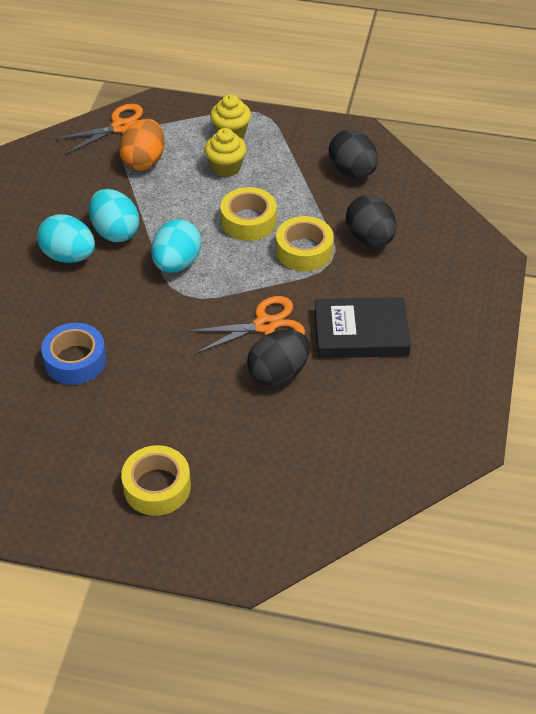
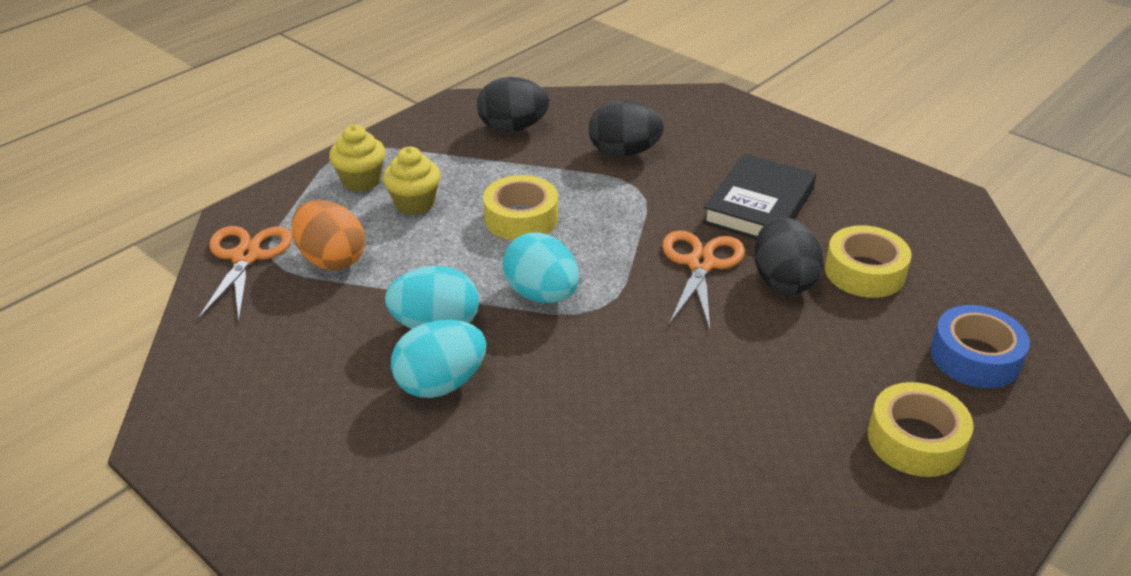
camera: 60 degrees left, 10 degrees down
blue tape [41,323,106,385] -> blue tape moved to [930,305,1030,388]
yellow tape [276,216,334,272] -> yellow tape moved to [825,225,911,298]

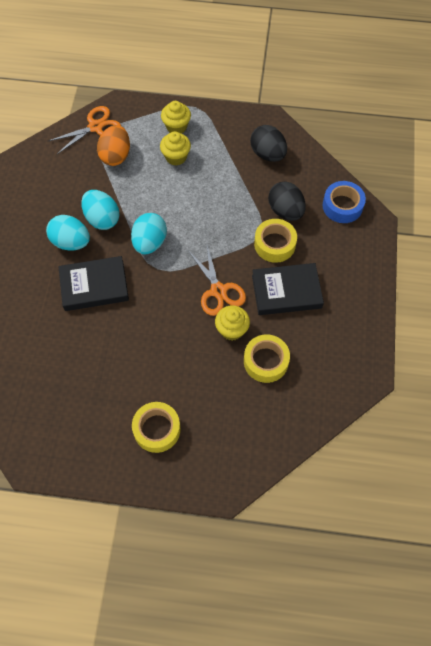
camera: 55 degrees right, 25 degrees up
yellow tape [483,175,558,240] -> yellow tape moved to [254,219,297,263]
orange scissors [662,231,745,330] -> orange scissors turned 90 degrees clockwise [189,246,246,316]
black egg [754,217,823,294] -> yellow cupcake [215,305,250,341]
blue tape [930,305,1030,388] -> blue tape moved to [322,181,366,223]
none -> black book [58,256,129,311]

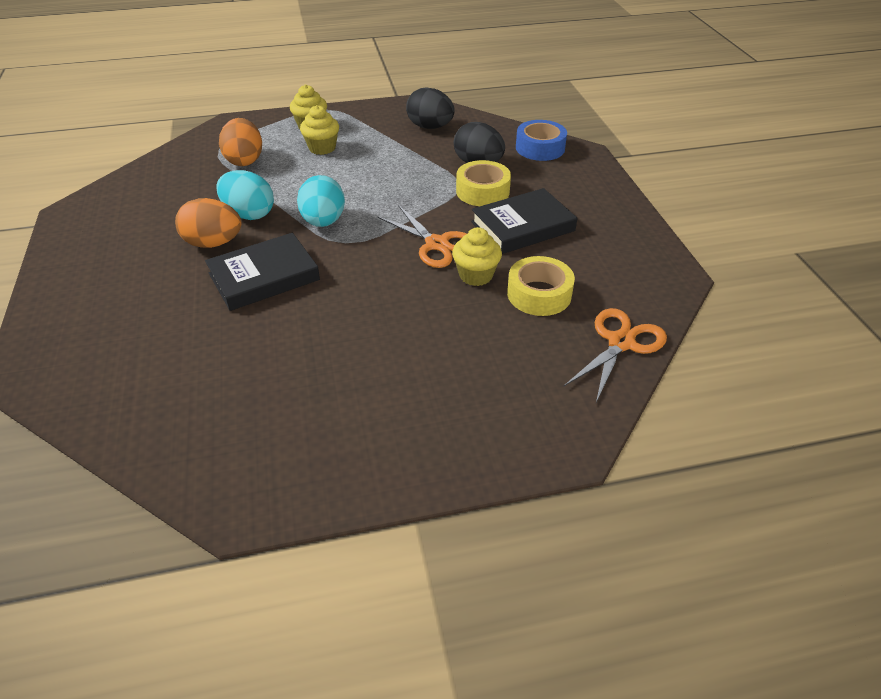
camera: 20 degrees left, 20 degrees down
turquoise egg [46,215,90,251] -> orange egg [175,198,241,248]
orange scissors [49,106,121,154] -> orange scissors moved to [564,308,667,402]
yellow tape [132,402,181,453] -> none

